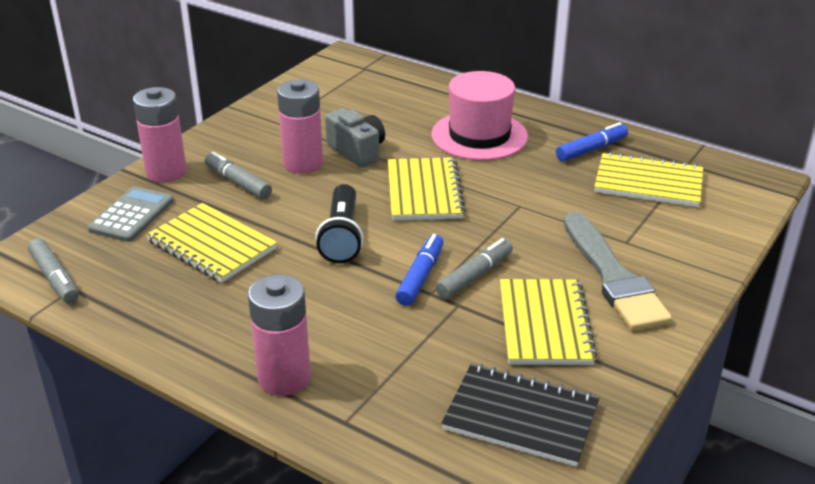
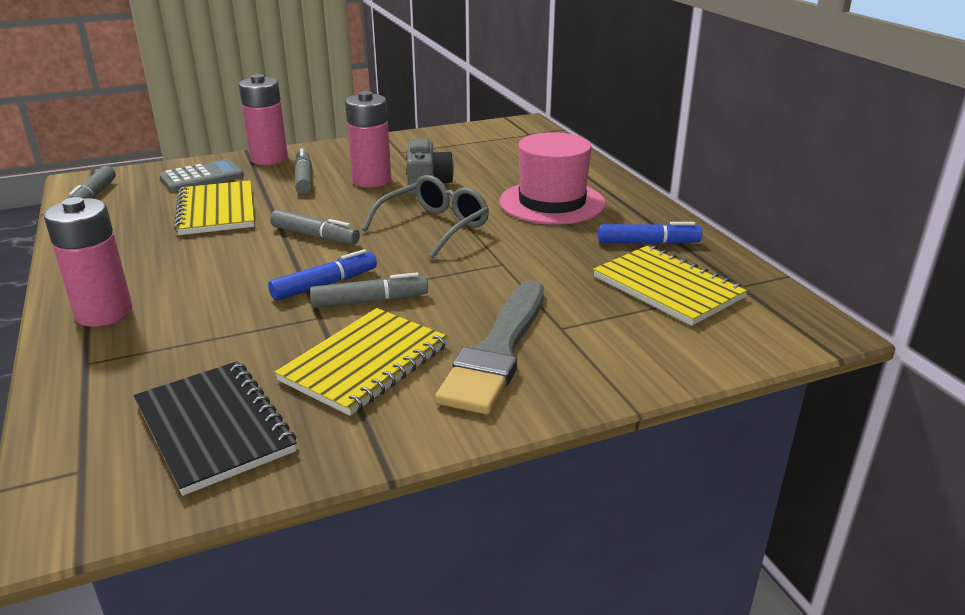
camera: 35 degrees right, 5 degrees down
black flashlight [315,184,363,263] -> grey marker [270,209,360,244]
yellow notebook [388,157,466,220] -> grey glasses [362,175,489,258]

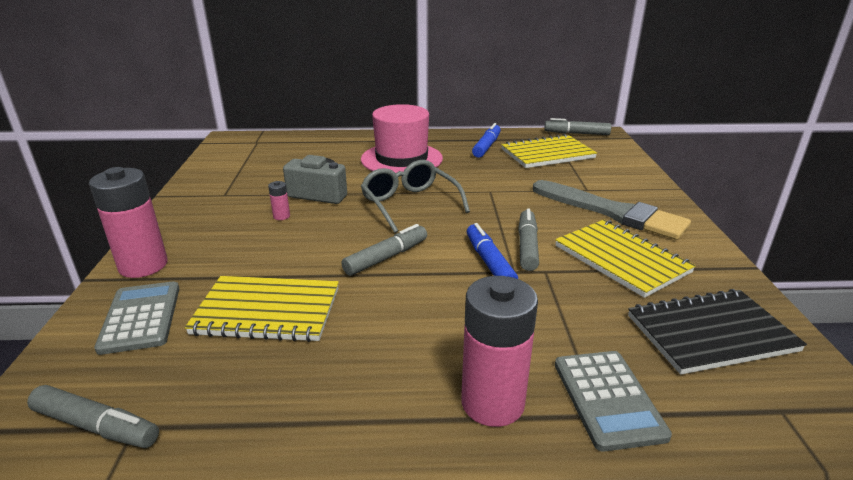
camera: 70 degrees left, 0 degrees up
grey marker [294,148,312,194] -> grey marker moved to [544,118,611,135]
pink battery [345,91,391,188] -> pink battery [268,181,290,220], size x0.42
none -> grey calculator [555,351,672,452]

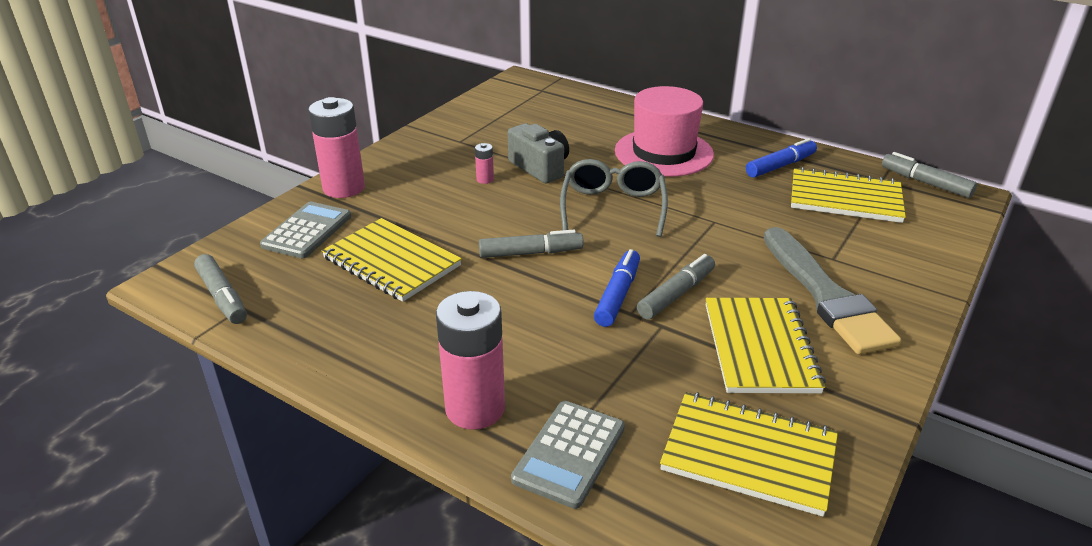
camera: 35 degrees right, 5 degrees up
black notebook [628,289,807,375] -> yellow notebook [660,392,838,517]

